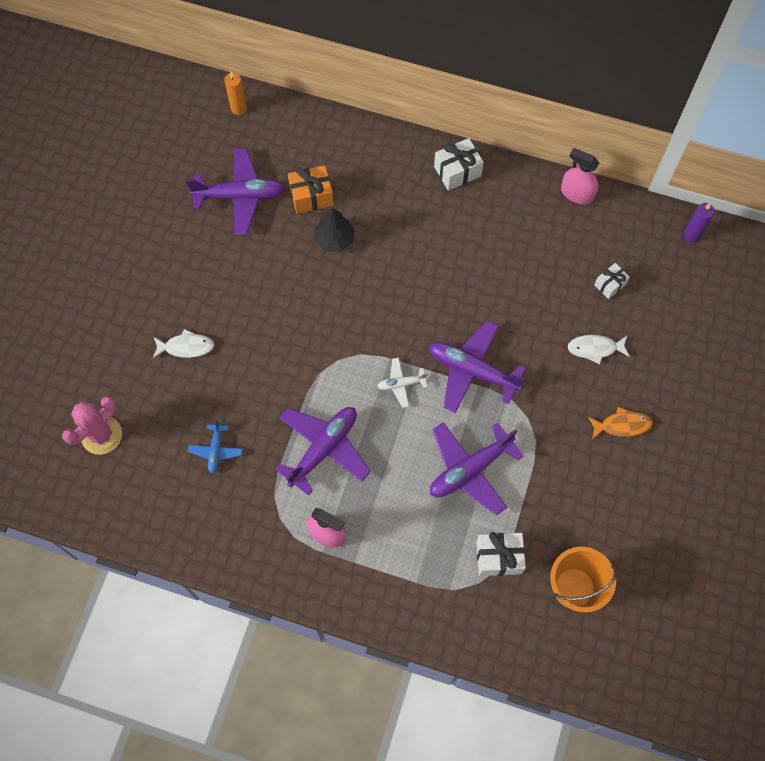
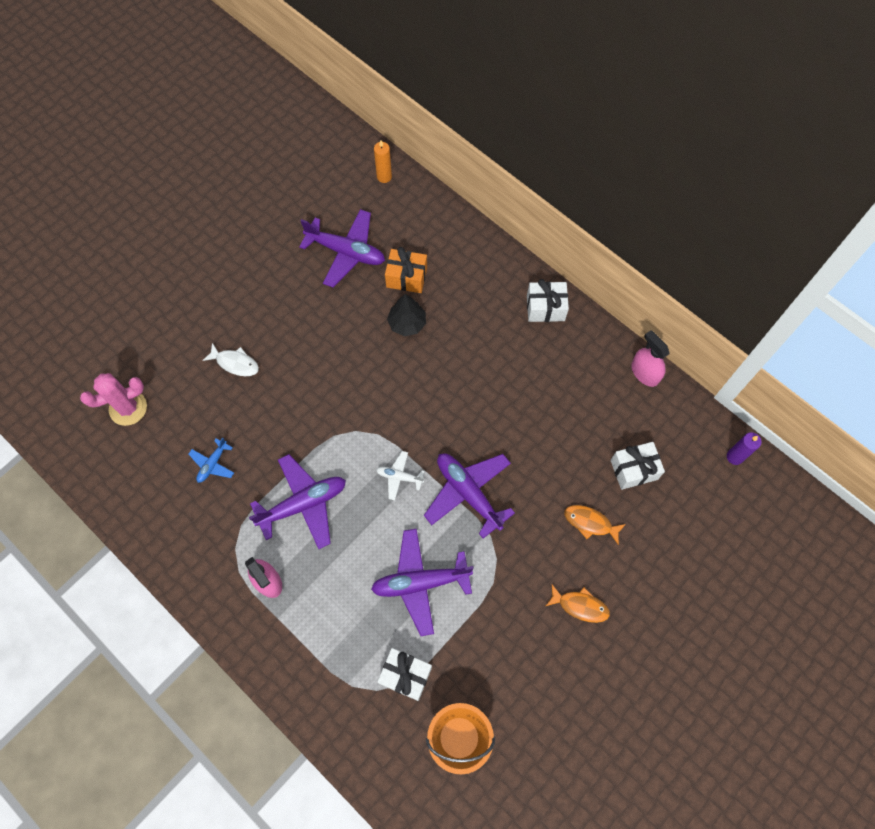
camera: 25 degrees right, 0 degrees up
white fish [568,335,630,364] -> orange fish [564,505,626,545]
white gift [594,263,630,299] -> white gift [611,442,665,490], size x1.57

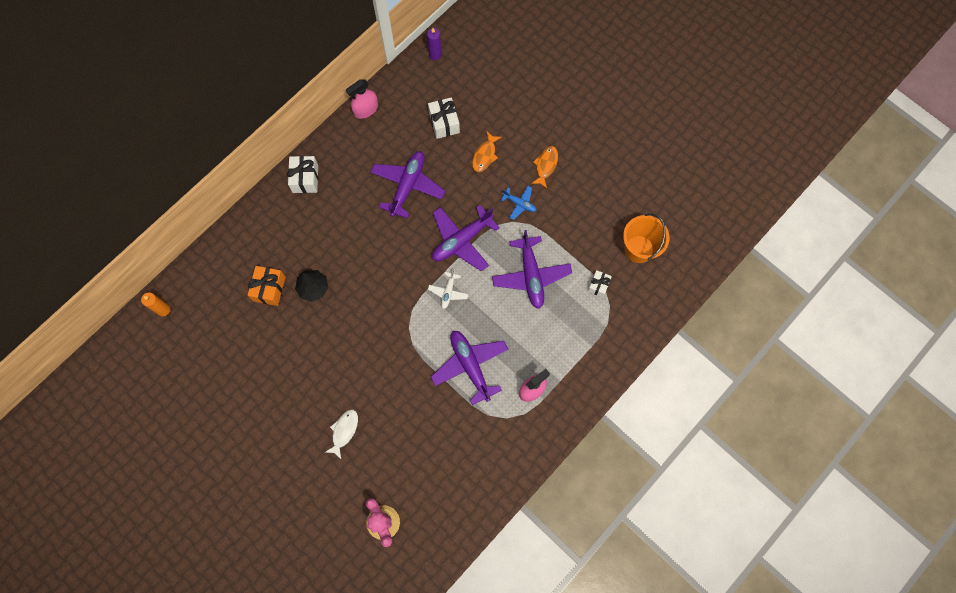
camera: 90 degrees left, 5 degrees up
blue plane [189,437,234,483] -> blue plane moved to [501,186,537,220]
purple plane [299,209,385,288] -> purple plane moved to [370,151,445,218]
white gift [377,648,432,701] -> white gift [588,270,612,297], size x0.64

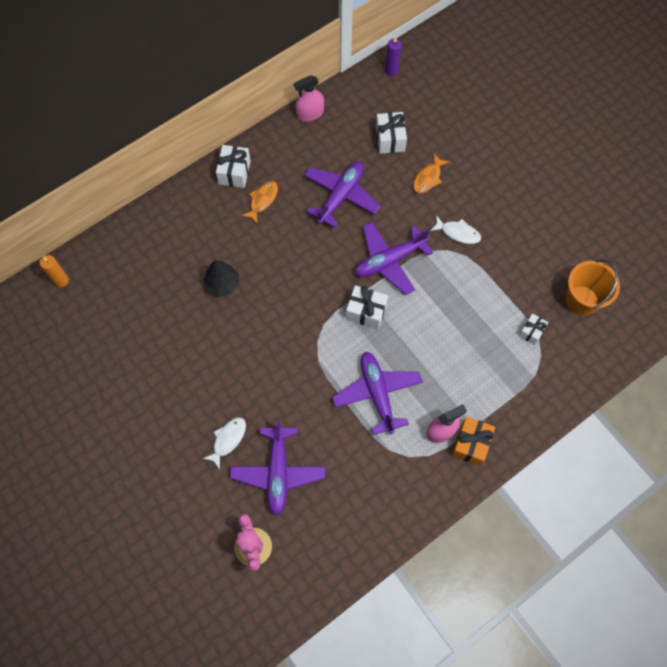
camera: 10 degrees right, 5 degrees down
orange gift [248,266,286,306] -> orange gift moved to [452,417,495,466]
white plane [428,270,468,309] -> white gift [346,285,388,329]
purple plane [492,230,572,309] -> purple plane moved to [230,419,325,516]
blue plane [501,186,537,220] -> white fish [430,215,481,244]
orange fish [531,146,558,188] -> orange fish moved to [242,181,278,223]

